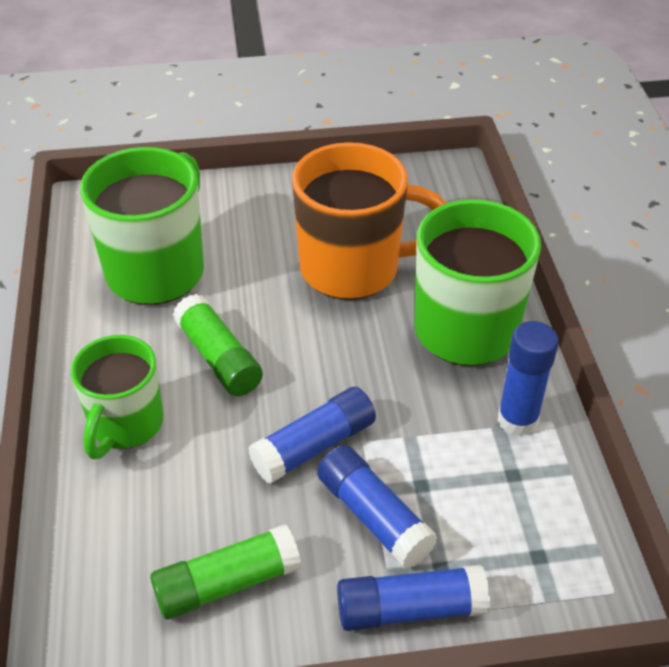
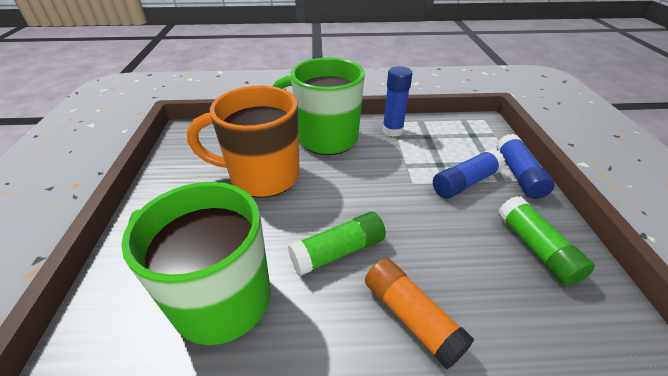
camera: 85 degrees left, 5 degrees down
green mug [71,335,163,459] -> orange glue stick [365,258,474,370]
blue glue stick [248,387,376,484] -> none
orange mug [292,142,446,300] -> orange mug turned 90 degrees counterclockwise [187,86,300,198]

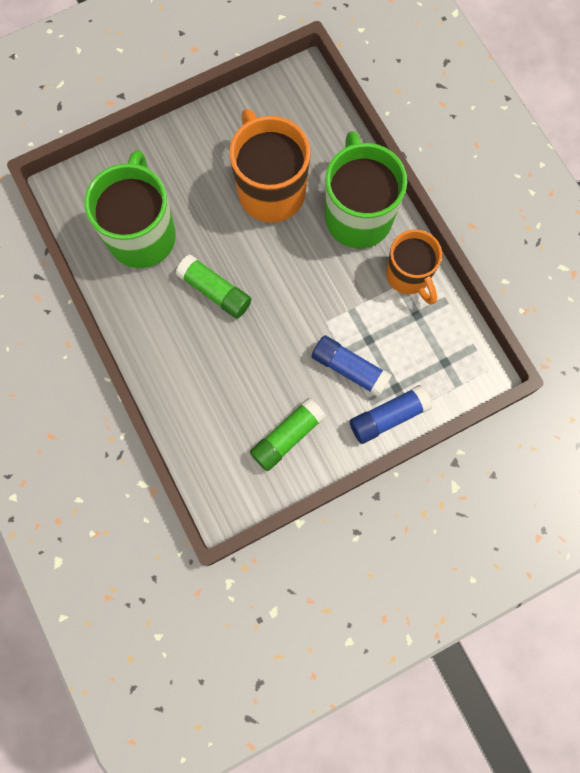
camera: 65 degrees right, 35 degrees up
orange glue stick [365,258,474,370] -> none
blue glue stick [382,66,412,137] -> orange mug [386,229,442,305]

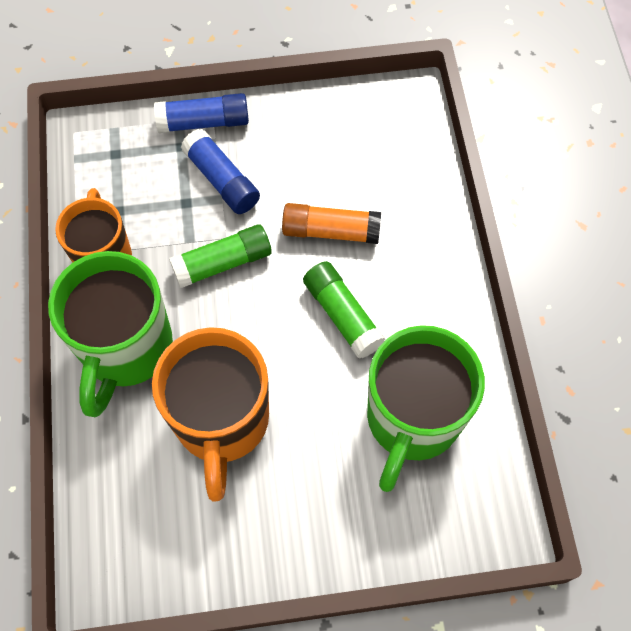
camera: 160 degrees left, 10 degrees down
green glue stick [250,398,326,471] -> green glue stick moved to [169,224,272,288]
none -> orange glue stick [282,203,381,244]

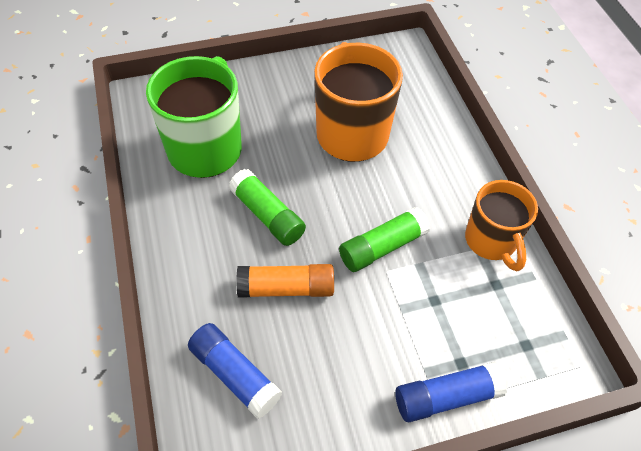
camera: 170 degrees right, 10 degrees down
green mug [48,251,173,417] -> none
blue glue stick [181,129,260,214] -> blue glue stick moved to [188,323,282,418]

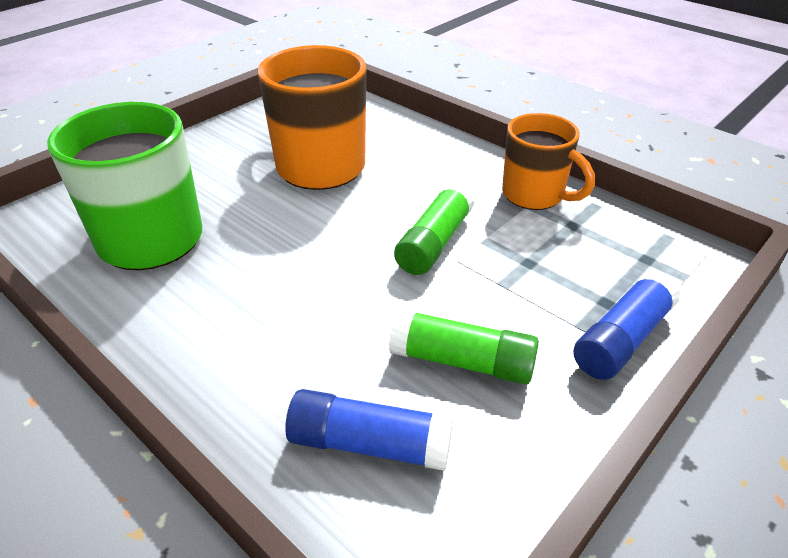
camera: 30 degrees left, 15 degrees down
green glue stick [229,169,306,246] -> green glue stick moved to [389,308,539,385]
orange glue stick [236,264,334,298] -> none

